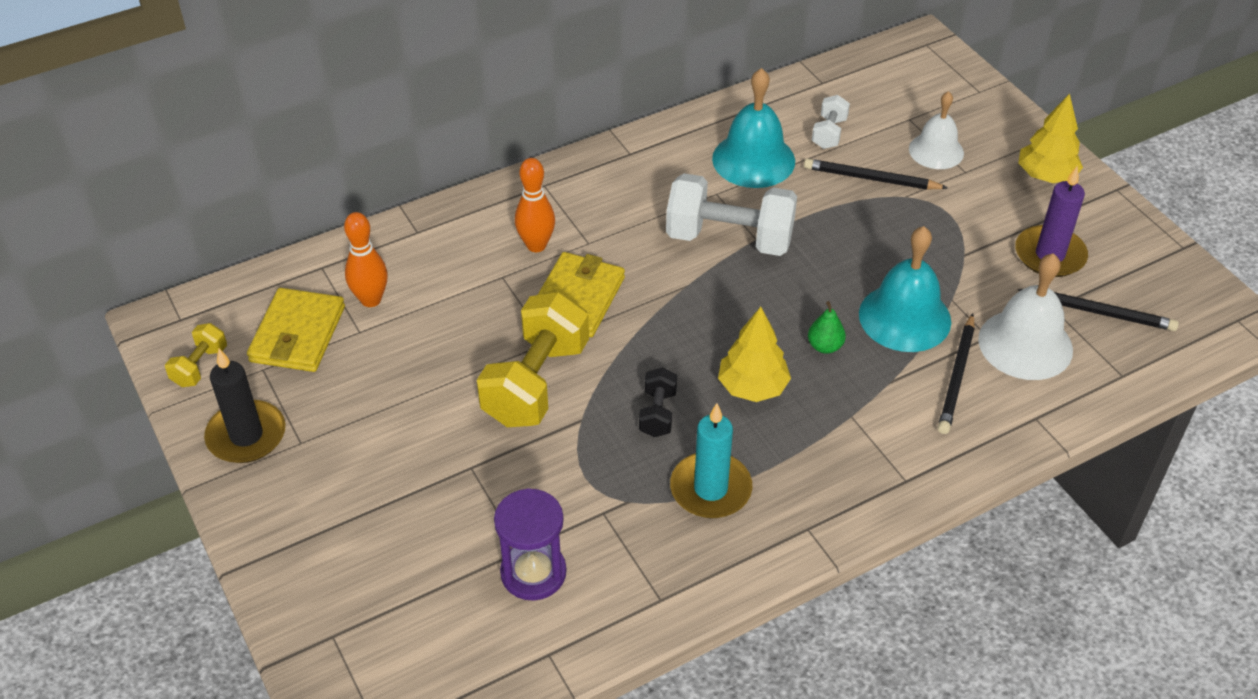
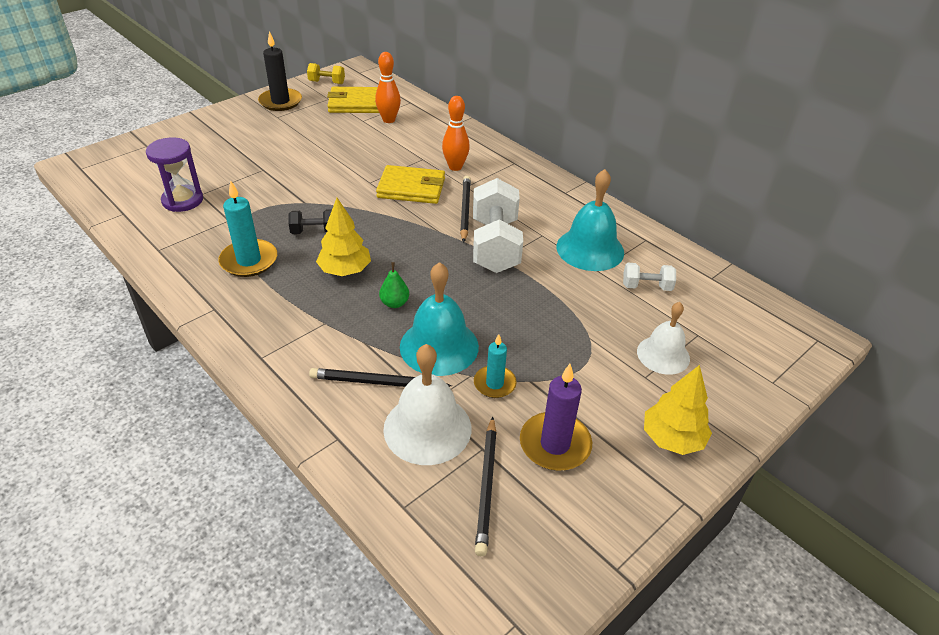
camera: 75 degrees right, 5 degrees down
yellow dumbbell [477,292,589,427] -> none
black pencil [804,158,948,190] -> black pencil moved to [460,176,471,243]
none -> turquoise candle [474,334,517,398]

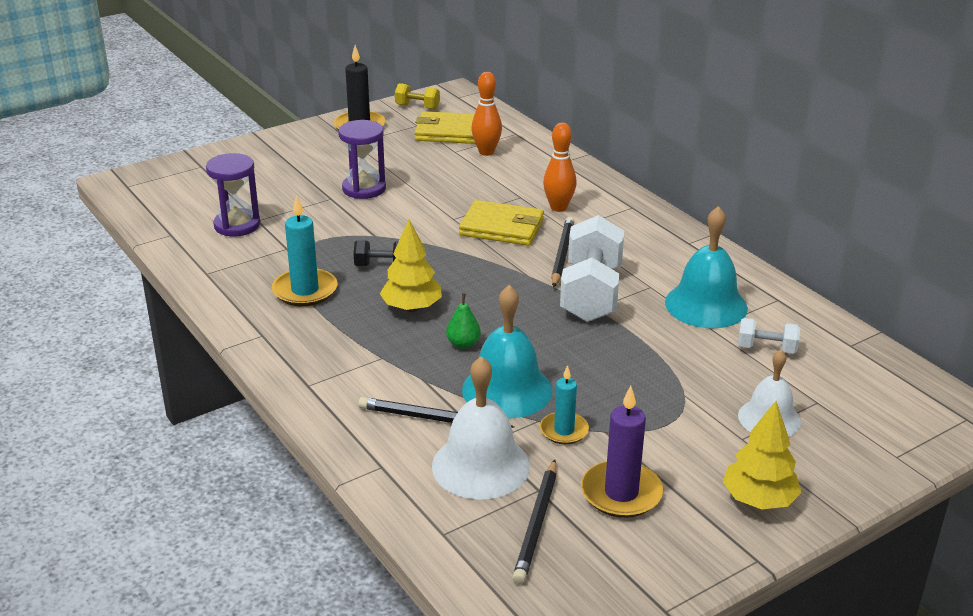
camera: 10 degrees right, 10 degrees down
none -> purple hourglass [338,120,386,199]

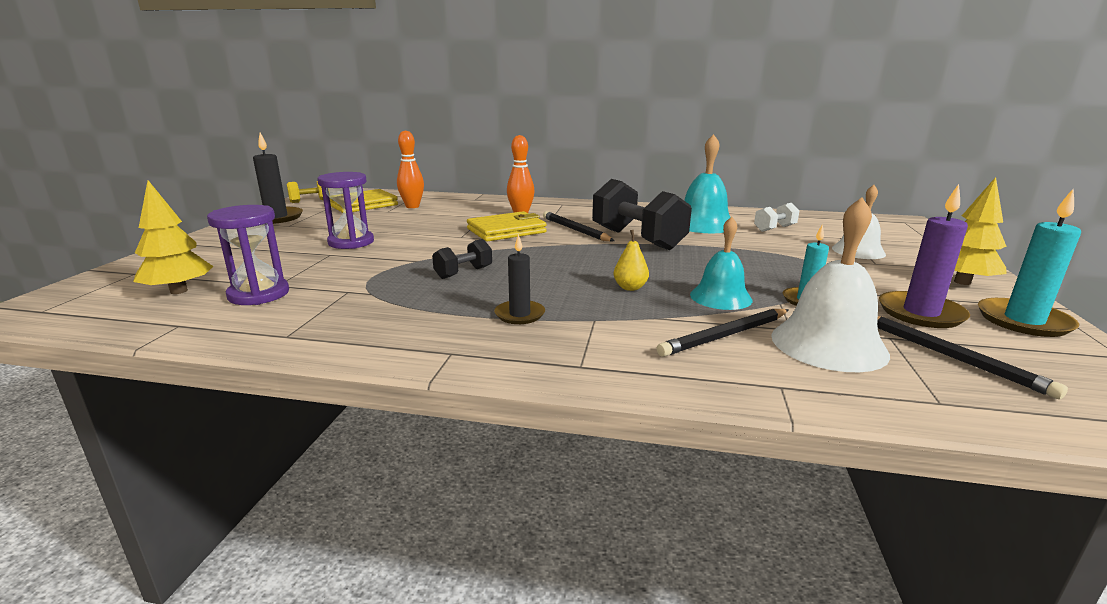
camera: 45 degrees left, 10 degrees down
turquoise candle [272,195,338,306] -> turquoise candle moved to [978,189,1081,337]
yellow tree [380,219,442,312] -> yellow tree moved to [133,180,214,294]
green pear [446,293,481,349] -> yellow pear [614,230,649,291]
turquoise bell [462,285,553,418] -> turquoise bell [690,217,752,310], size x0.66
white dumbbell [560,215,624,322] -> black dumbbell [592,179,692,250]
none -> black candle [494,234,545,324]

